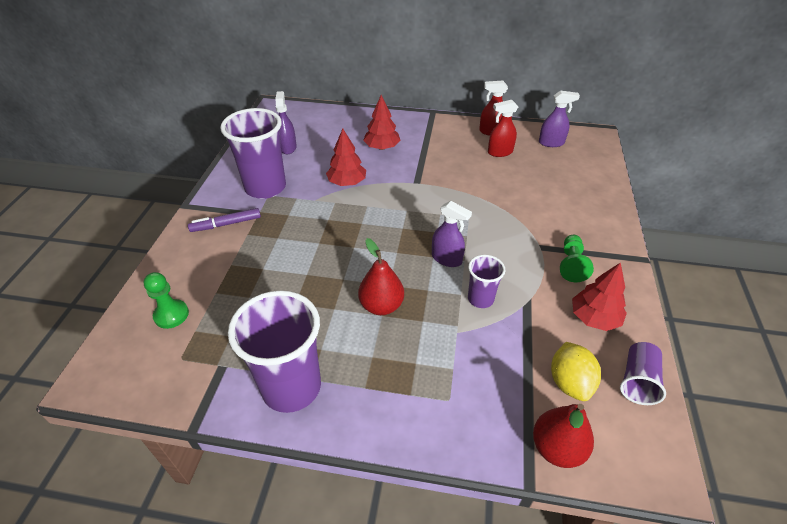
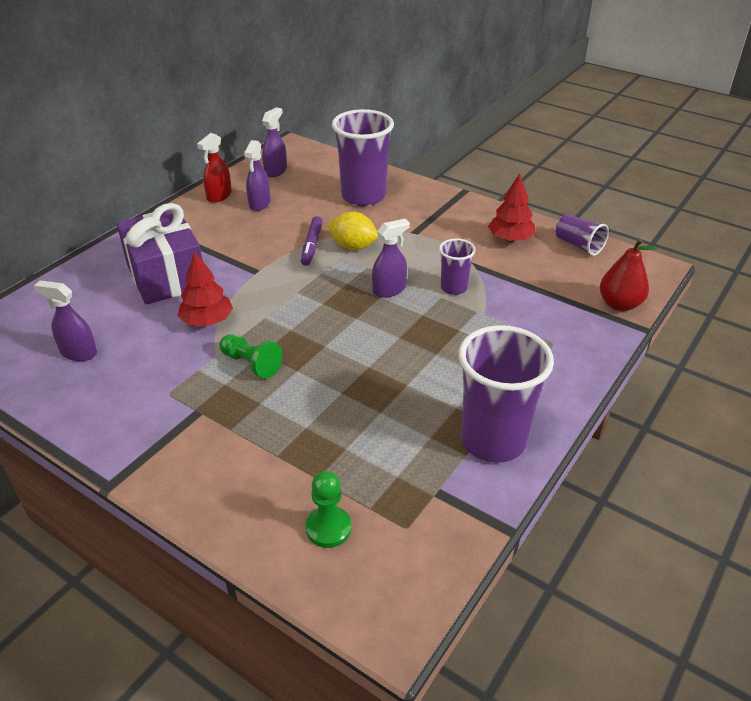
camera: 65 degrees left, 5 degrees down
purple marker [188,208,261,232] -> purple marker moved to [301,216,323,266]
purple cup [220,108,286,199] -> purple cup moved to [332,109,394,206]
red pear [358,238,404,315] -> none
red tree [363,95,401,150] -> purple gift [117,203,203,304]
red spray bottle [488,100,518,157] -> purple spray bottle [244,140,271,211]
yellow lemon [551,342,601,401] -> yellow lemon moved to [327,212,378,250]
green pawn [560,235,594,282] -> green pawn moved to [219,334,283,379]

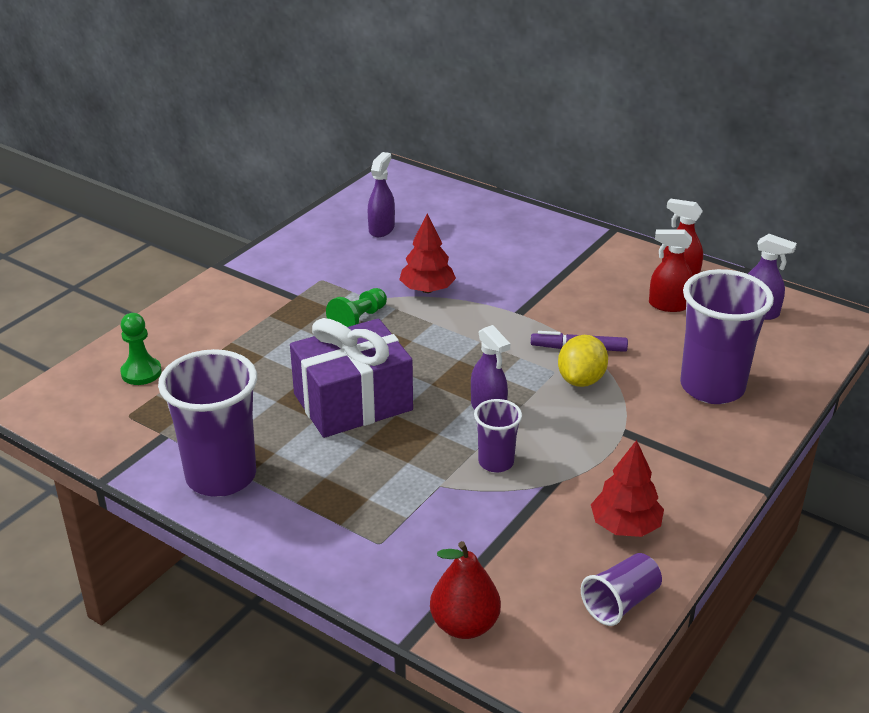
camera: 90 degrees right, 5 degrees down
purple gift [117,203,203,304] -> purple gift moved to [290,318,413,438]
purple spray bottle [244,140,271,211] -> red spray bottle [649,229,693,312]

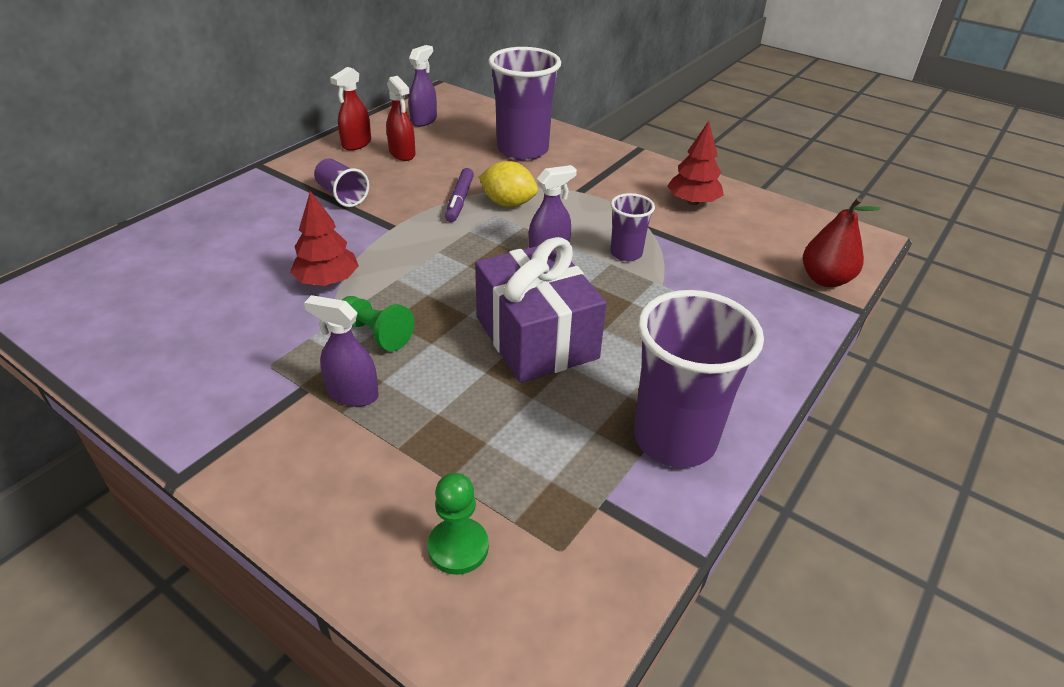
camera: 90 degrees left, 5 degrees up
purple spray bottle [368,152,395,237] -> purple spray bottle moved to [304,295,379,407]
purple cup [581,553,662,626] -> purple cup moved to [314,158,369,207]
red spray bottle [649,229,693,312] -> red spray bottle turned 45 degrees counterclockwise [386,76,416,161]

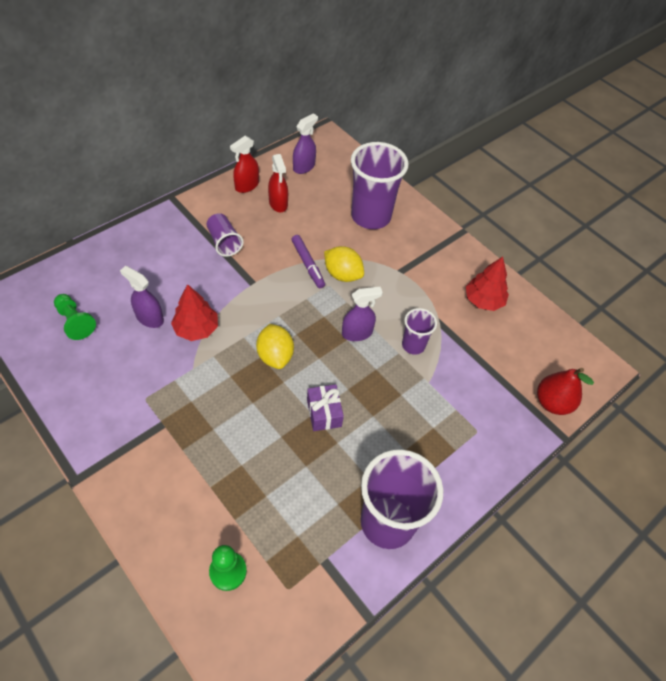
camera: 10 degrees right, 15 degrees up
purple spray bottle [304,295,379,407] -> purple spray bottle moved to [120,266,164,328]
green pawn [342,296,414,351] -> green pawn moved to [54,294,96,340]
purple marker [445,168,474,222] -> purple marker turned 45 degrees counterclockwise [291,235,325,288]
purple gift [475,237,607,383] -> purple gift [307,384,344,431], size x0.48
none -> yellow lemon [256,324,294,369]

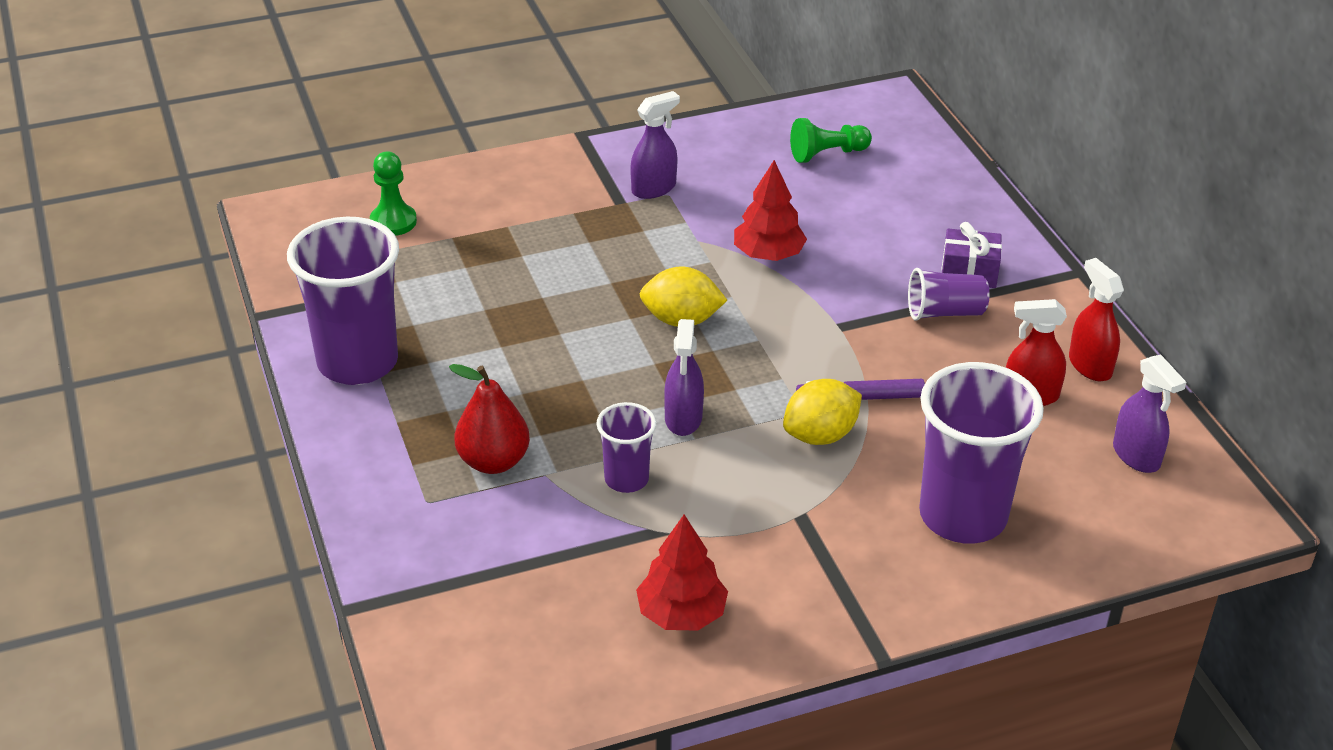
camera: 115 degrees right, 15 degrees down
purple spray bottle [120,266,164,328] -> purple spray bottle moved to [630,91,680,199]
purple gift [307,384,344,431] -> purple gift moved to [942,222,1002,288]
red pear [537,368,594,415] -> red pear moved to [449,364,530,474]

